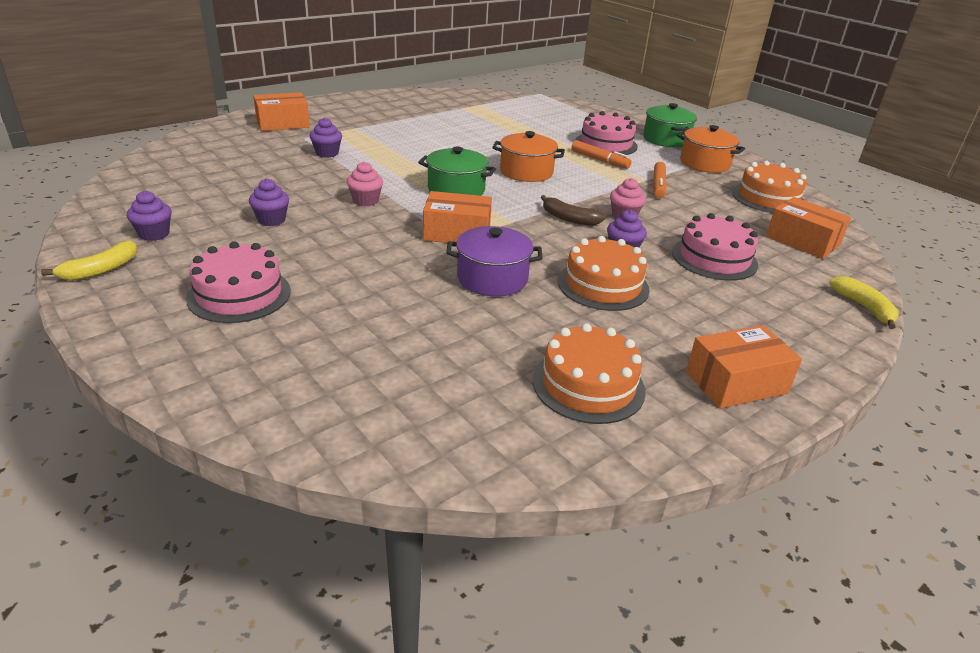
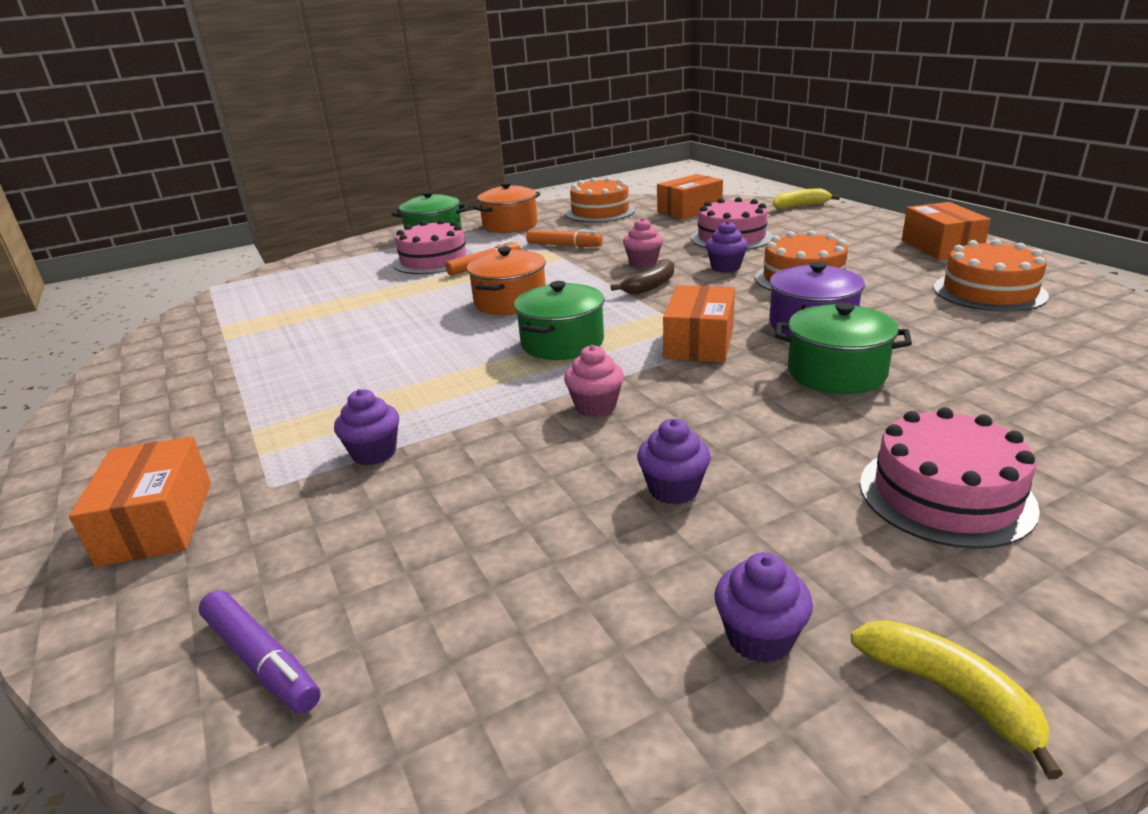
camera: 75 degrees left, 5 degrees down
none -> purple marker [199,590,321,714]
none -> green pot [775,303,912,394]

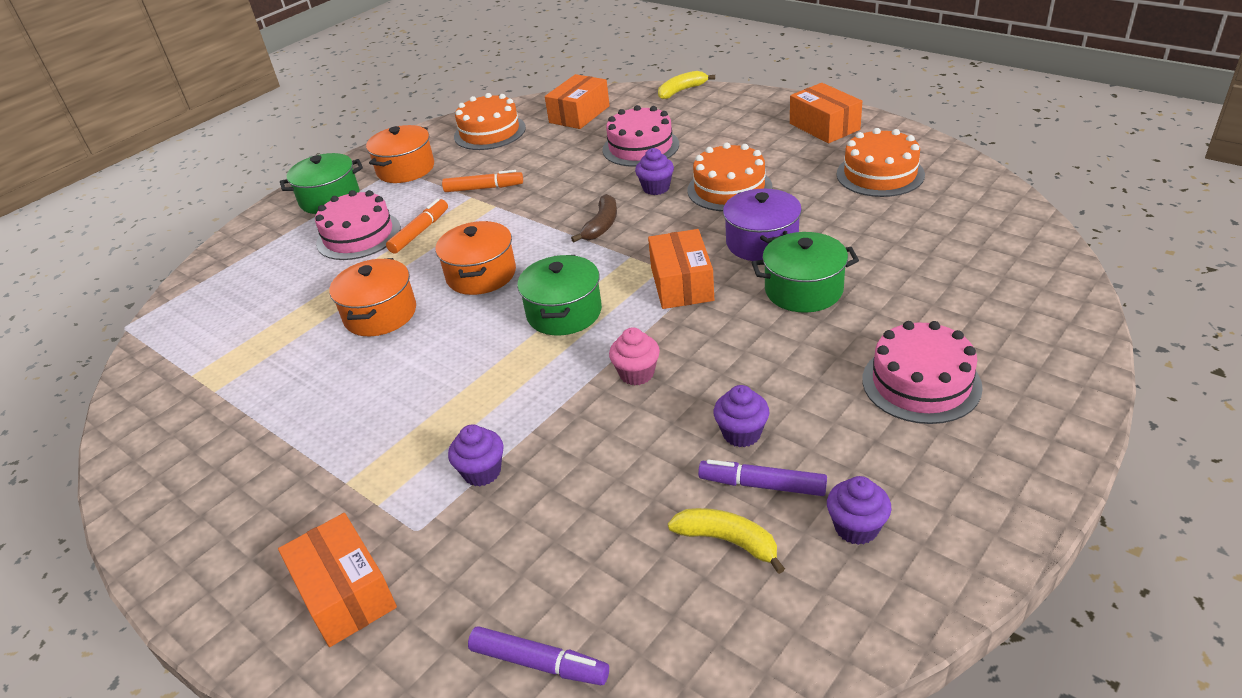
camera: 20 degrees left, 10 degrees up
pink cupcake [623,218,663,268] -> none
yellow banana [851,620,1063,780] -> yellow banana moved to [668,508,785,574]
none -> orange pot [329,258,416,336]
none -> purple marker [698,460,827,496]

